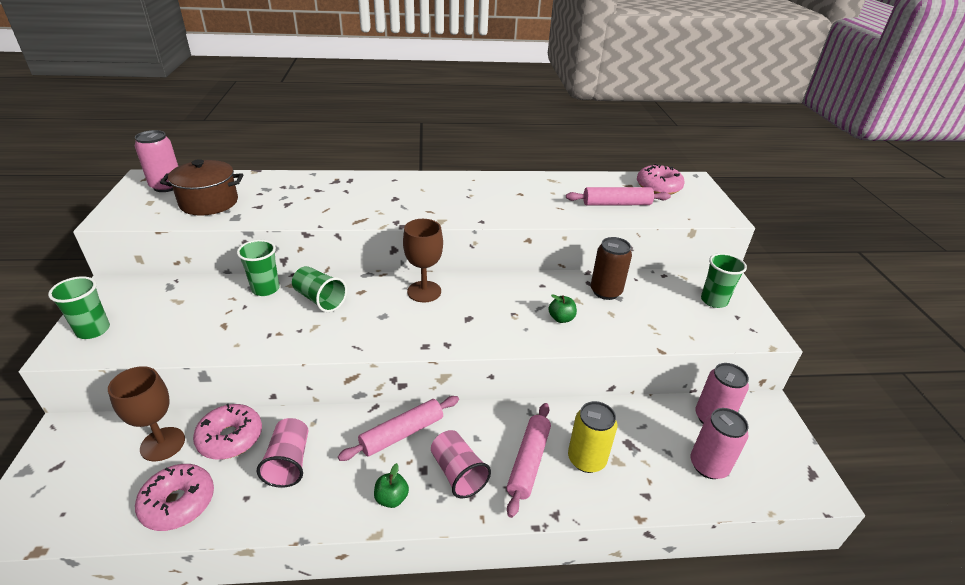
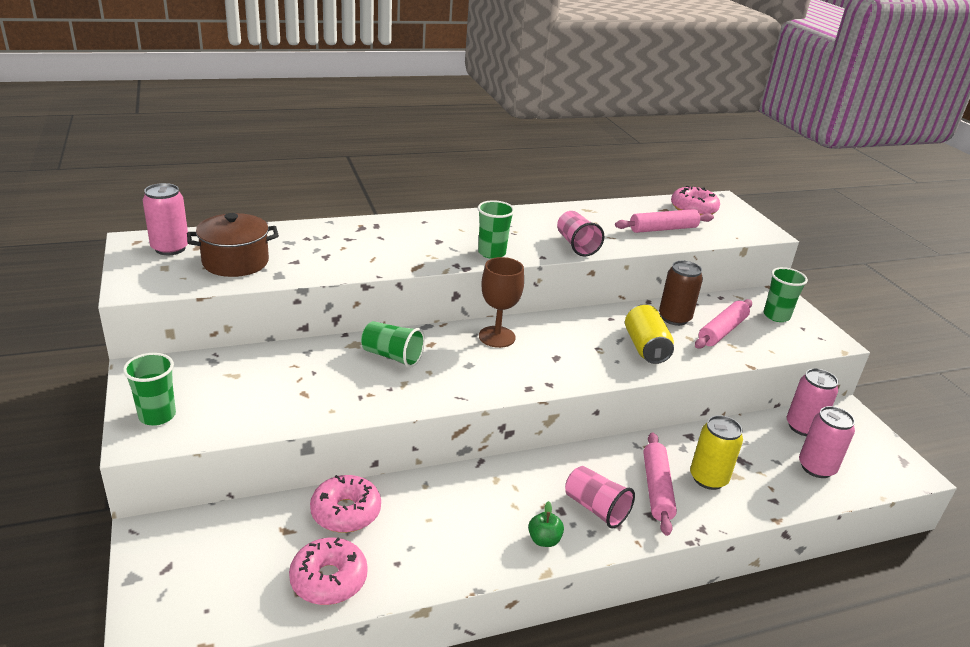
camera: 15 degrees left, 5 degrees down
brown goblet [108,366,185,461] -> none
green cup [237,240,280,296] -> green cup moved to [478,200,515,259]
pink cup [257,418,308,488] -> pink cup moved to [557,211,605,257]
pink rolling pin [338,396,459,461] -> pink rolling pin moved to [695,299,752,349]
green apple [548,294,577,323] -> yellow can [625,305,674,364]

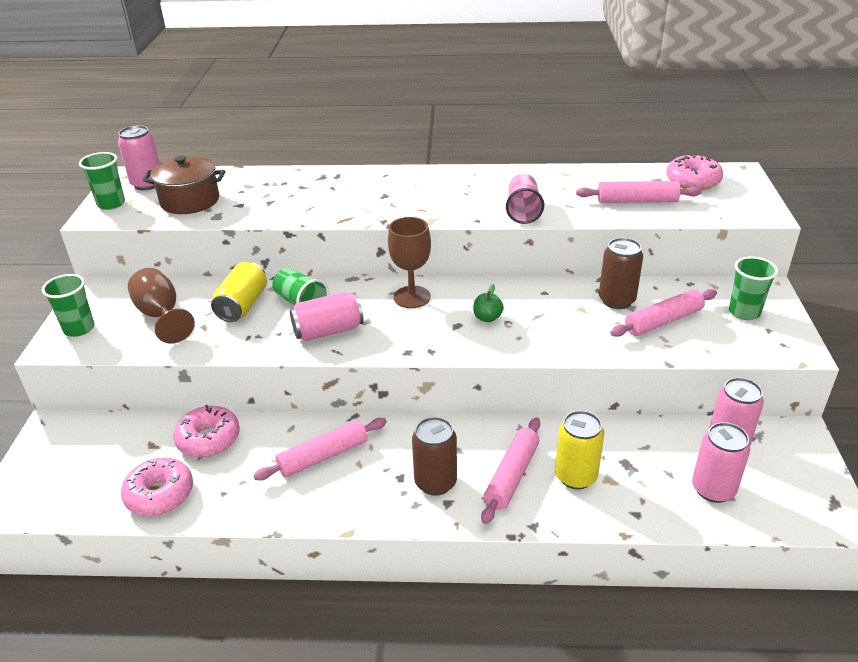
camera: 25 degrees right, 5 degrees up
green cup [478,200,515,259] -> green cup moved to [79,152,125,210]
green apple [528,501,564,547] -> green apple moved to [473,284,504,322]
pink cup [565,466,635,529] -> brown can [412,417,457,496]
yellow can [625,305,674,364] -> yellow can moved to [211,262,267,322]
none -> brown goblet [128,268,195,343]
none -> pink rolling pin [253,418,387,480]
none -> pink can [290,292,364,341]

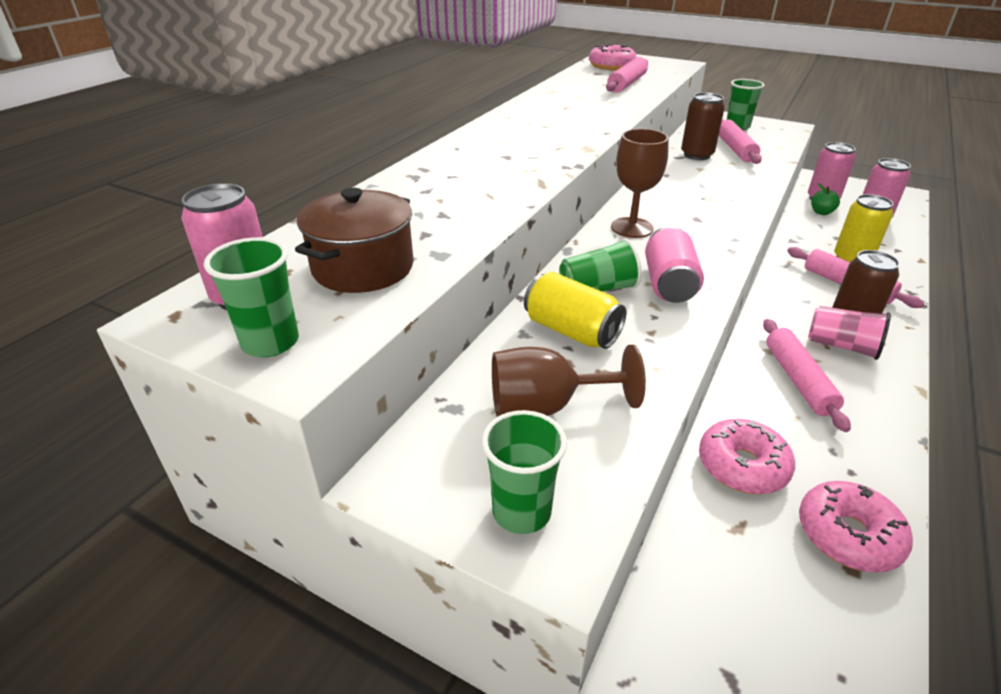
camera: 65 degrees left, 0 degrees up
green apple [473,284,504,322] -> green apple moved to [811,183,840,215]
pink cup [506,174,544,224] -> pink cup moved to [808,306,891,360]

